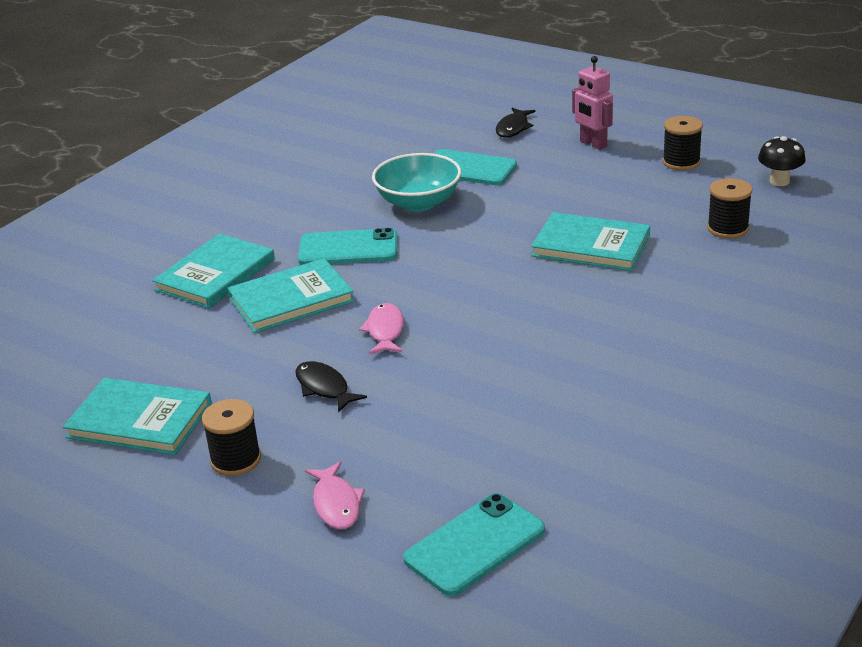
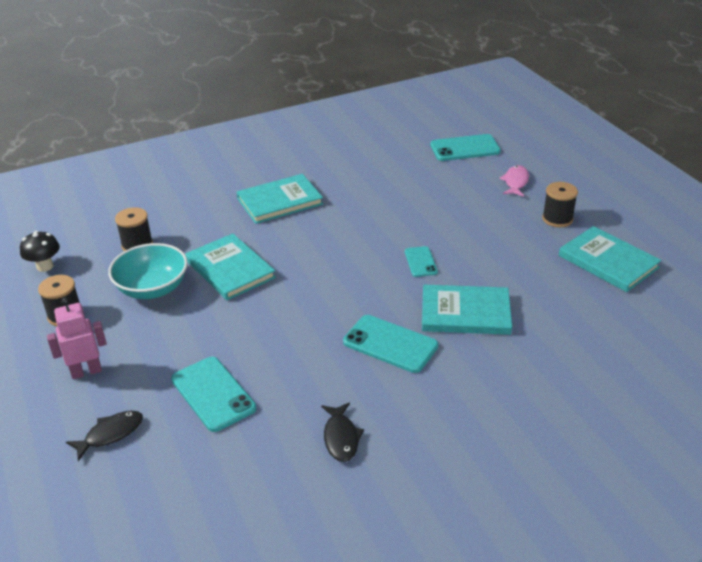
camera: 150 degrees left, 5 degrees up
turquoise book [152,234,275,308] -> turquoise book moved to [237,174,323,224]
black fish [295,361,367,413] -> black fish moved to [321,402,364,462]
pink fish [359,303,404,354] -> turquoise phone [405,246,438,277]
turquoise bowl [372,153,461,211] -> turquoise bowl moved to [108,243,188,299]
pink robot [572,56,613,150] -> pink robot turned 105 degrees counterclockwise [47,297,107,379]

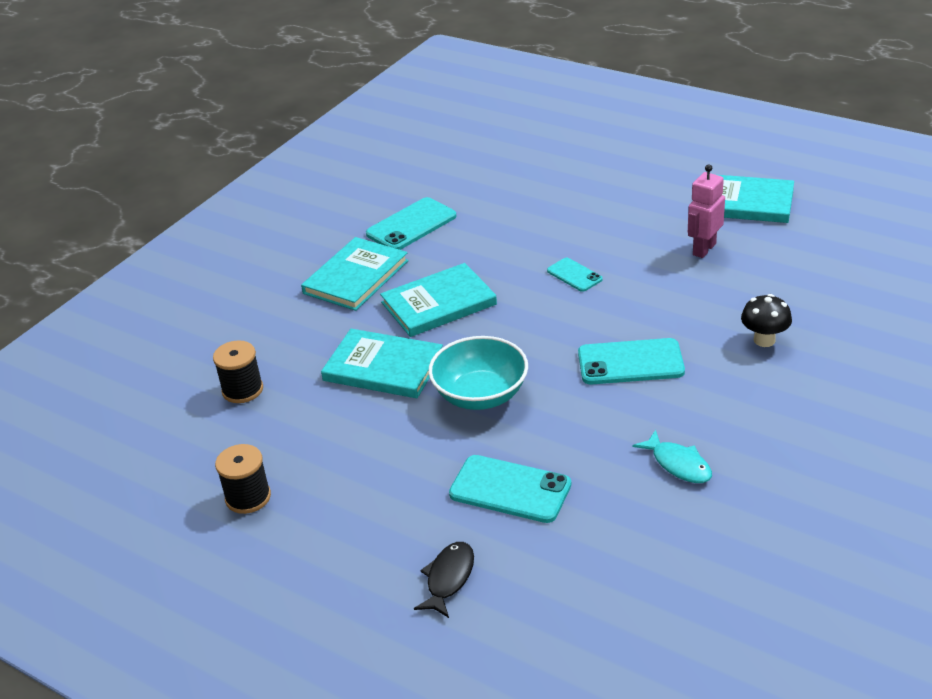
camera: 30 degrees left, 0 degrees up
black mushroom [20,231,60,272] -> black mushroom moved to [741,294,792,347]
pink robot [47,297,107,379] -> pink robot moved to [688,164,725,258]
turquoise bowl [108,243,188,299] -> turquoise bowl moved to [428,336,528,410]
black fish [321,402,364,462] -> turquoise fish [632,430,712,483]
turquoise book [422,285,512,335] -> turquoise book moved to [380,263,497,337]
turquoise phone [430,134,501,161] -> turquoise phone moved to [366,197,456,250]
pink fish [499,165,529,197] -> none
black spool [542,182,578,227] -> none

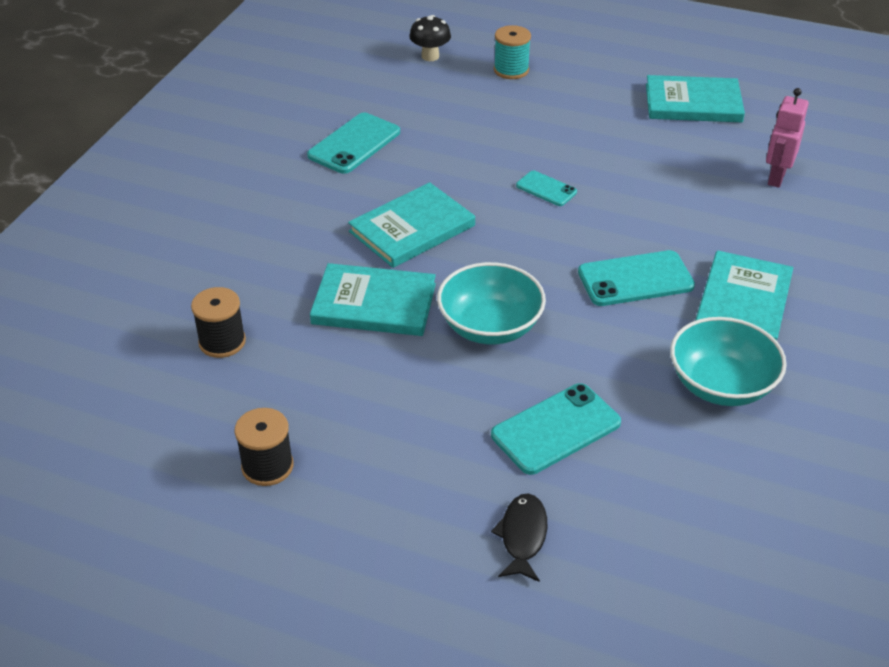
camera: 15 degrees left, 5 degrees up
turquoise book [301,237,409,311] -> turquoise book moved to [695,250,793,341]
turquoise phone [449,455,571,523] -> turquoise phone turned 45 degrees counterclockwise [491,383,621,475]
turquoise fish [632,430,712,483] -> turquoise bowl [670,317,787,406]
pink robot [688,164,725,258] -> pink robot moved to [766,88,809,188]
black mushroom [741,294,792,347] -> black mushroom moved to [409,15,451,61]
none -> turquoise spool [494,25,531,79]

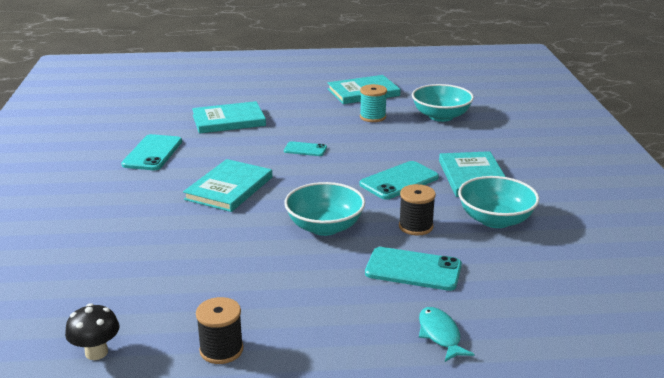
camera: 25 degrees left, 15 degrees down
black spool [191,287,246,358] -> black spool moved to [399,184,436,235]
turquoise book [310,263,436,336] -> turquoise book moved to [192,101,266,134]
black mushroom [409,15,451,61] -> black mushroom moved to [65,303,119,360]
turquoise phone [491,383,621,475] -> turquoise phone turned 75 degrees clockwise [365,247,462,291]
black fish [491,493,547,582] -> turquoise fish [419,307,475,362]
turquoise spool [494,25,531,79] -> turquoise spool moved to [360,84,387,122]
pink robot [766,88,809,188] -> turquoise bowl [412,84,474,122]

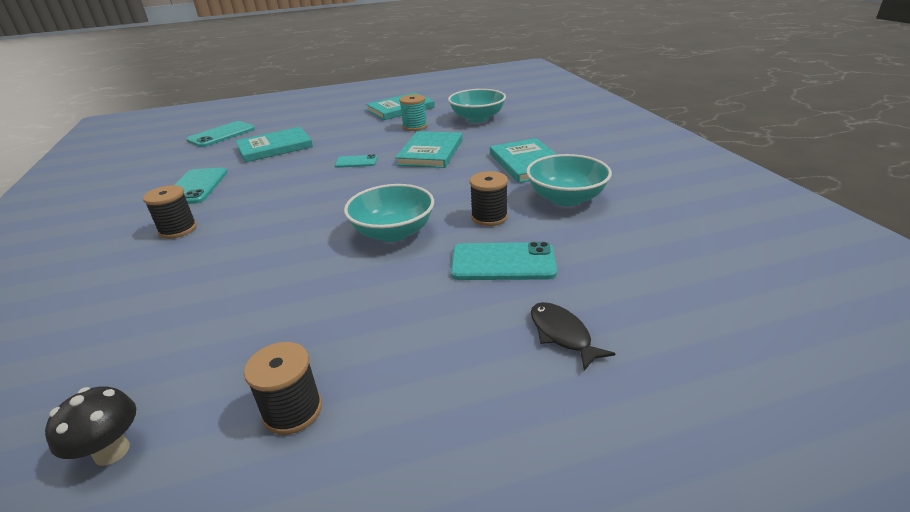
camera: 10 degrees left, 5 degrees up
turquoise book [183,159,272,212] -> turquoise book moved to [395,131,462,168]
turquoise phone [360,161,439,200] -> turquoise phone moved to [186,121,255,147]
turquoise fish [419,307,475,362] -> black fish [531,302,616,371]
none -> black spool [143,185,197,239]

